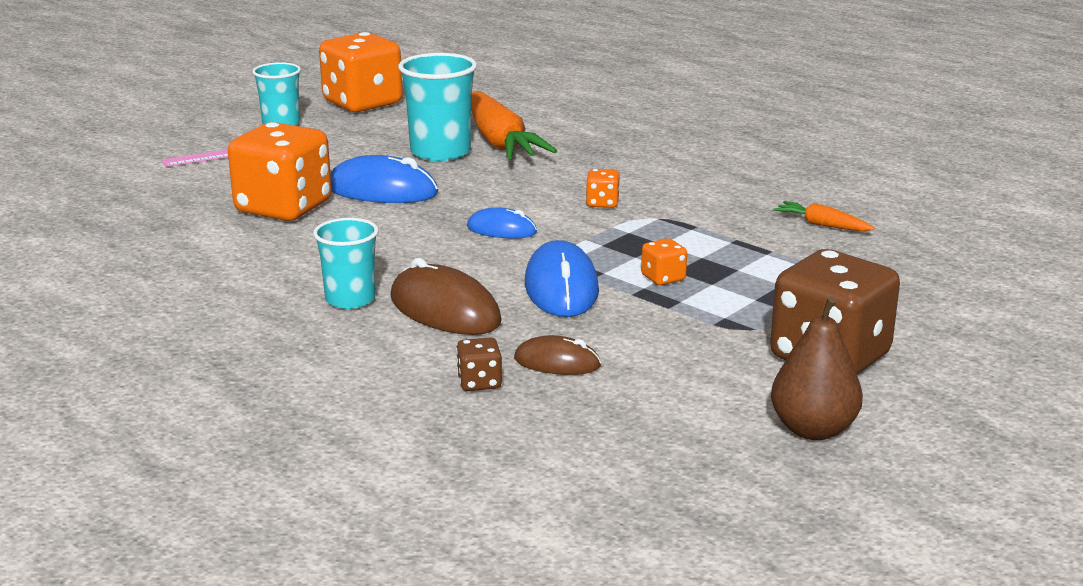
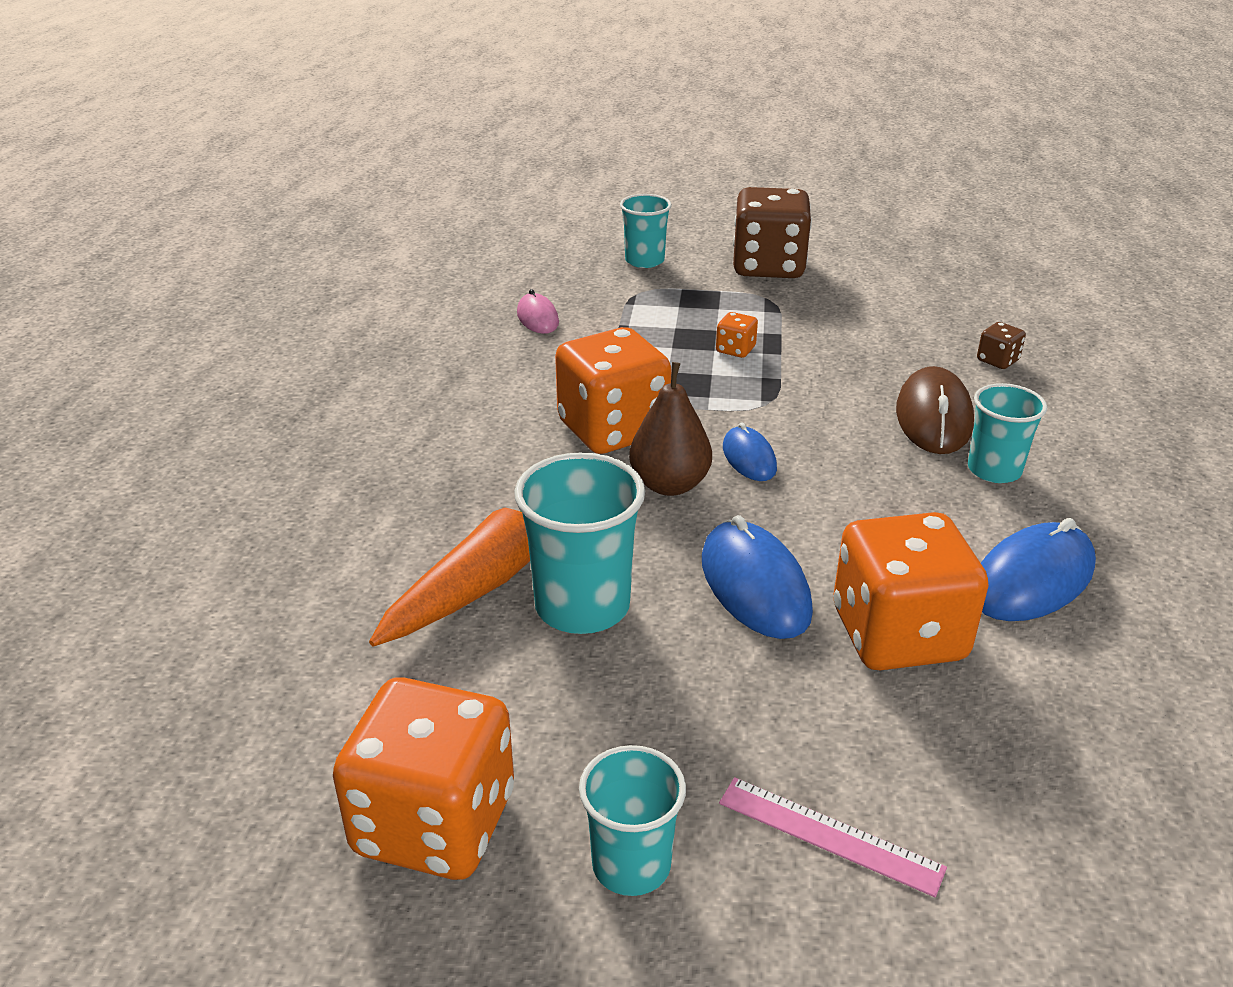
camera: 125 degrees left, 10 degrees up
brown mouse [514,335,601,375] -> none
blue mouse [525,240,599,317] -> blue mouse moved to [981,518,1096,621]
orange dice [586,169,620,208] -> orange dice [555,327,671,454], size x2.41
brown pear [771,297,863,440] -> brown pear moved to [629,362,712,496]
orange carrot [773,201,875,231] -> pink mouse [517,289,559,334]
none -> turquoise cup [620,194,672,268]

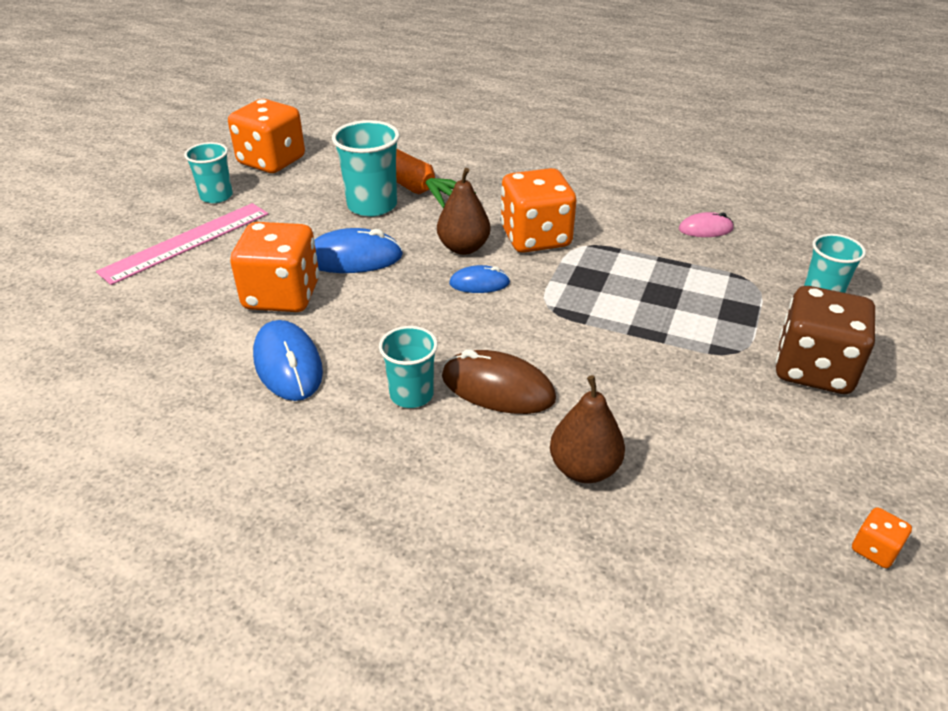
camera: 105 degrees right, 5 degrees up
orange dice [716,312,758,358] -> orange dice moved to [852,507,912,568]
pink ruler [719,777,947,897] -> pink ruler [96,203,268,285], size x1.72
brown dice [977,322,1026,369] -> brown pear [550,375,625,483]

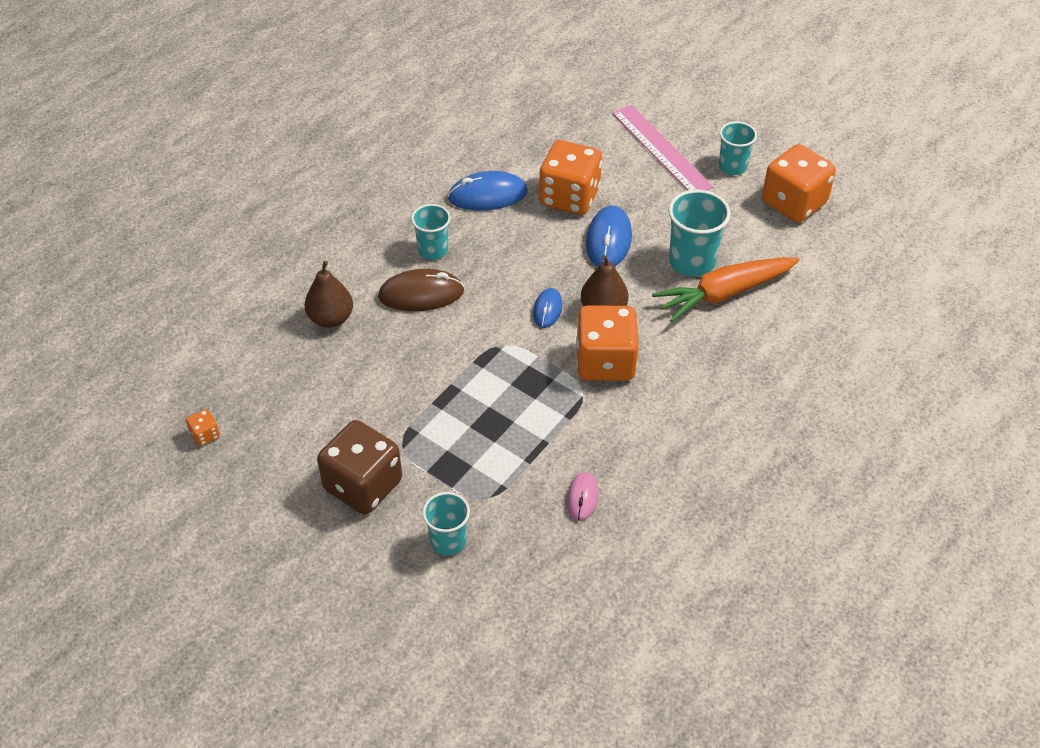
camera: 105 degrees right, 10 degrees up
brown mouse [442,349,556,414] -> brown mouse turned 45 degrees clockwise [378,269,464,311]

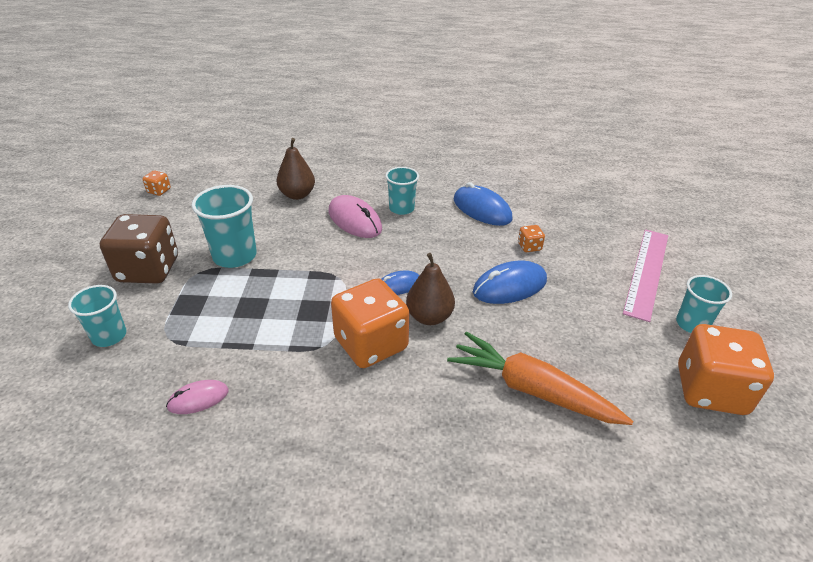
camera: 55 degrees right, 10 degrees down
brown mouse [378,269,464,311] -> pink mouse [329,195,382,238]
orange dice [539,140,602,215] -> orange dice [518,225,545,252], size x0.42
turquoise cup [668,190,731,277] -> turquoise cup moved to [192,185,257,268]

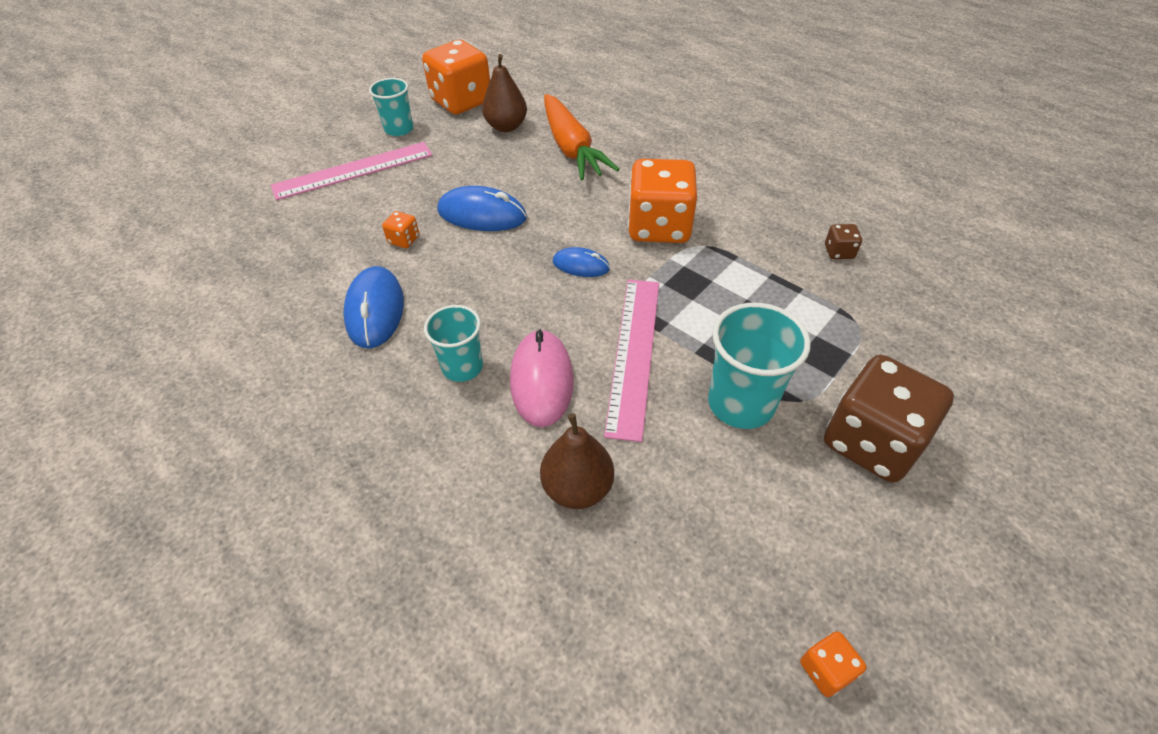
camera: 140 degrees left, 10 degrees up
turquoise cup [68,285,126,347] -> none
pink mouse [166,380,229,414] -> brown dice [825,224,862,259]
brown pear [406,253,455,325] -> brown pear moved to [482,54,527,132]
none -> pink ruler [604,279,659,442]

